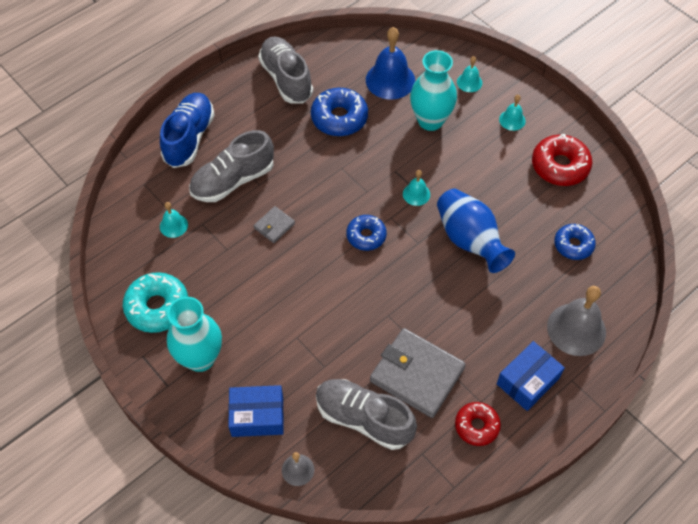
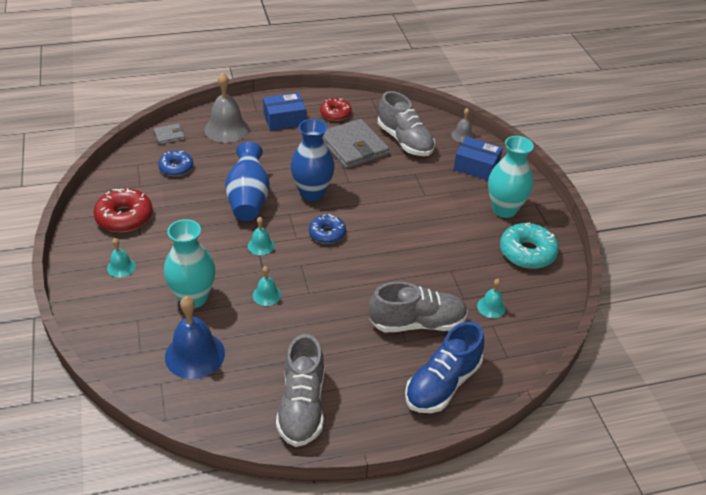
camera: 155 degrees left, 15 degrees down
grey wallet [254,206,295,243] -> grey wallet moved to [154,123,185,145]
blue donut [311,88,368,136] -> none
turquoise bell [457,56,482,92] -> turquoise bell moved to [253,266,281,306]
none -> blue vase [290,119,335,201]

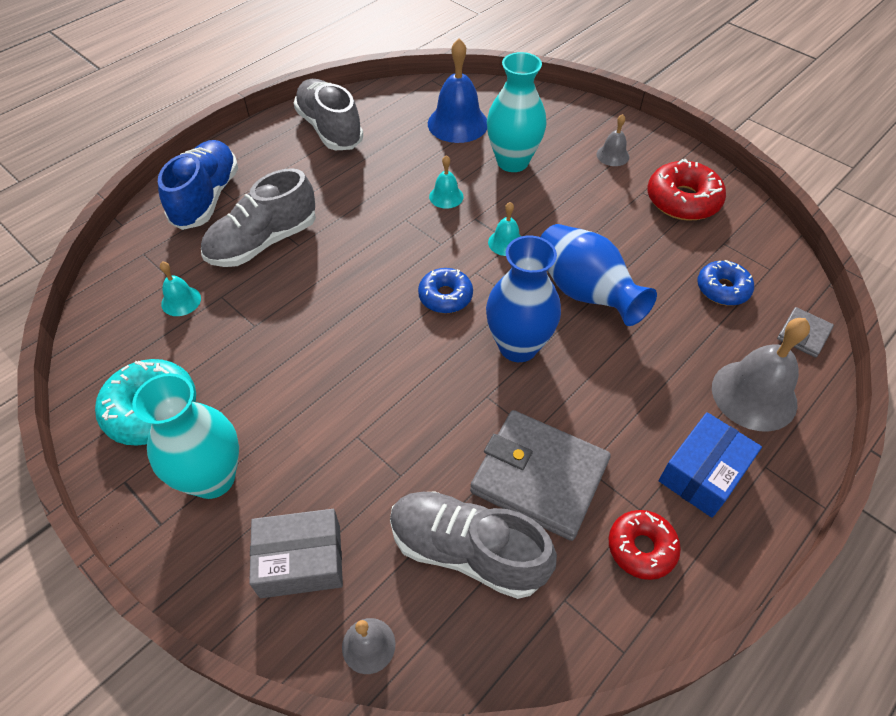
camera: 150 degrees right, 10 degrees up
turquoise bell [107,238,136,278] -> grey bell [597,114,629,166]
blue box [454,137,503,180] -> grey box [249,509,343,598]

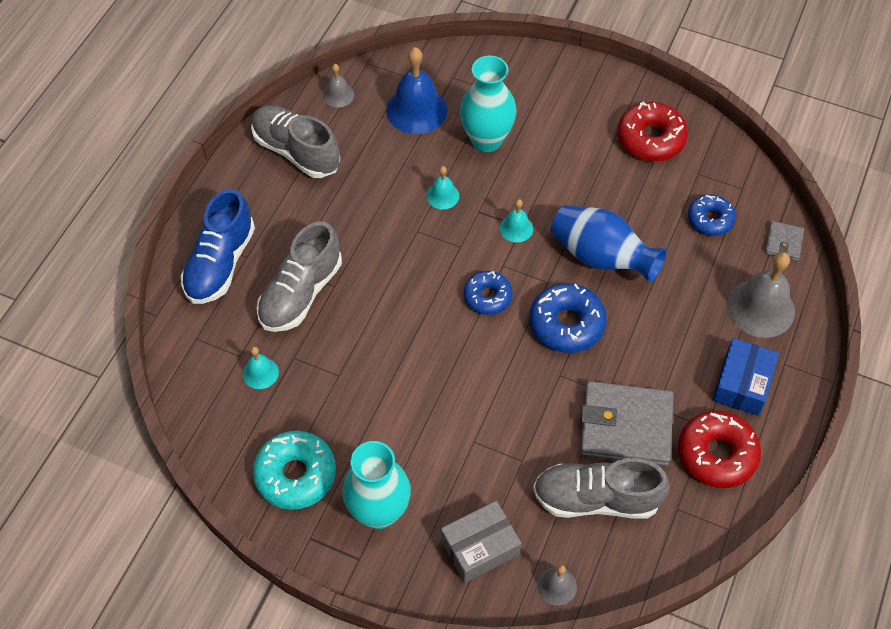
camera: 20 degrees left, 5 degrees up
blue shoe [158,140,238,230] -> blue shoe turned 150 degrees counterclockwise [181,189,255,304]
blue vase [486,236,561,362] -> blue donut [529,283,607,353]
grey bell [597,114,629,166] -> grey bell moved to [323,64,354,108]
red donut [609,510,681,580] -> red donut [678,411,761,488], size x1.54

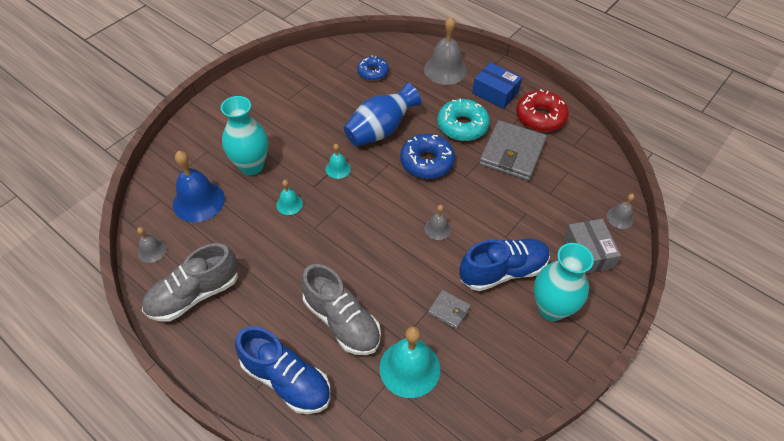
camera: 75 degrees left, 5 degrees down
turquoise bell [243,346,279,389] -> turquoise bell [380,326,440,398], size x1.94
turquoise donut [253,431,336,510] -> turquoise donut moved to [437,99,490,141]
blue donut [464,271,513,315] -> none
grey shoe [533,458,670,519] -> none
red donut [618,101,688,161] -> none
grey wallet [765,221,804,261] -> grey wallet moved to [428,290,471,329]
none -> grey bell [424,205,451,240]
none -> blue shoe [459,239,550,291]

